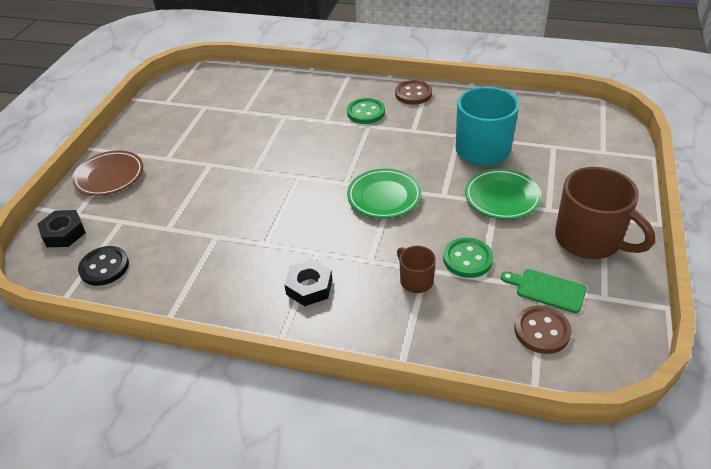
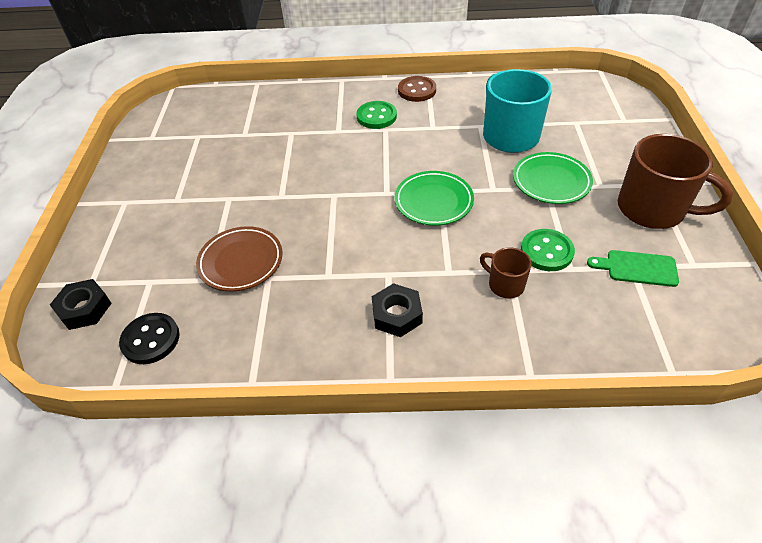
camera: 15 degrees left, 5 degrees up
brown plate [72,150,143,196] -> brown plate moved to [196,226,283,292]
brown button [514,305,572,354] -> none

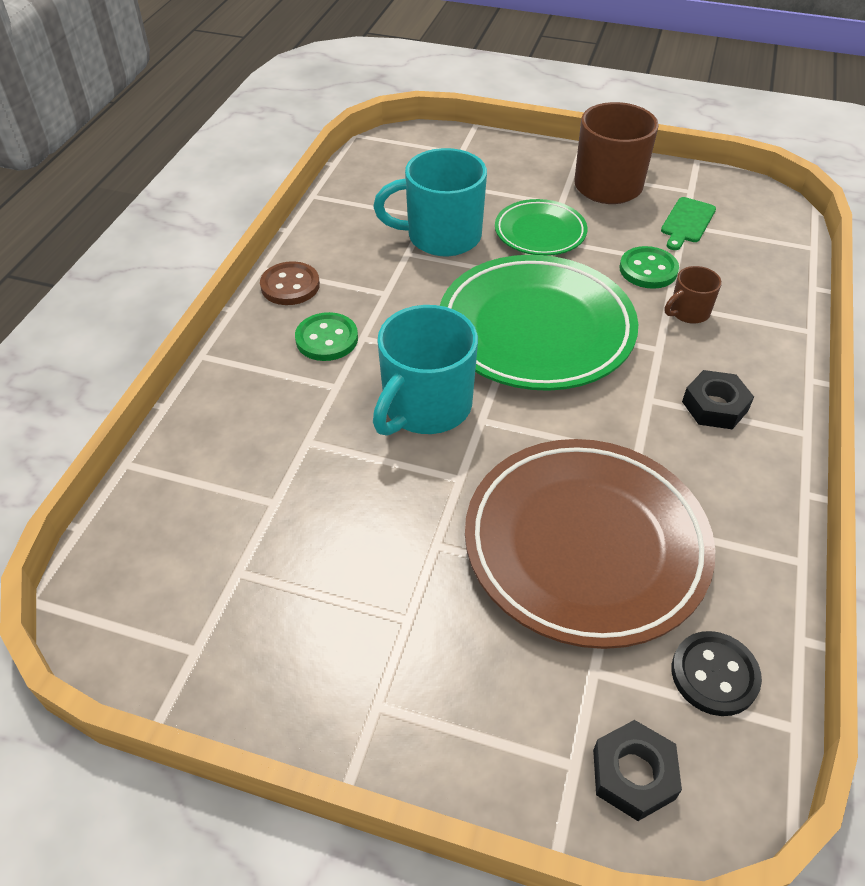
camera: 75 degrees left, 0 degrees up
brown plate [196,226,283,292] -> brown plate [465,439,715,649], size x1.90
green plate [395,171,474,226] -> green plate [440,255,638,391], size x1.90
none -> turquoise mug [373,305,478,436]

